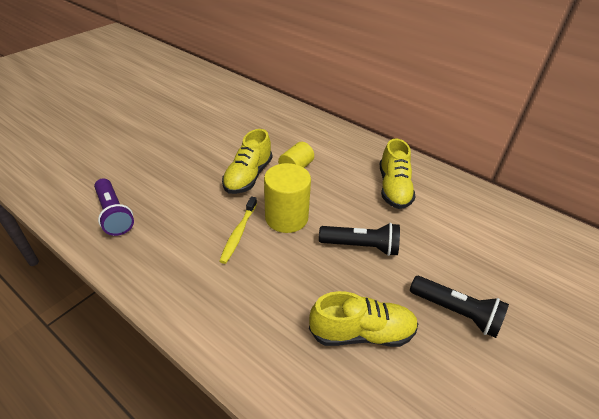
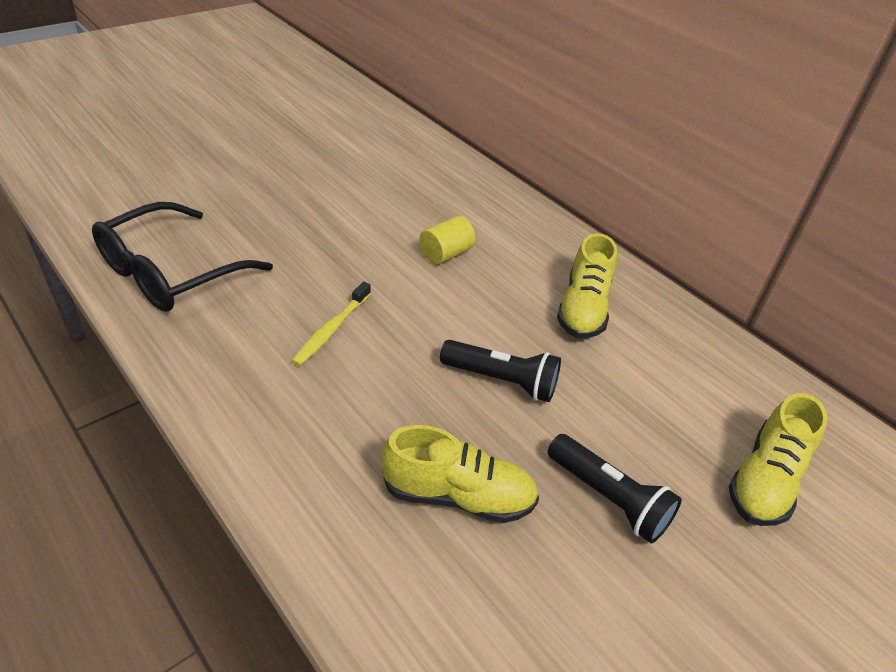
camera: 10 degrees right, 0 degrees up
purple flashlight [94,179,134,236] -> black glasses [92,202,273,312]
yellow shoe [222,129,272,194] -> yellow shoe moved to [729,393,827,526]
yellow cylinder [264,163,311,233] -> none

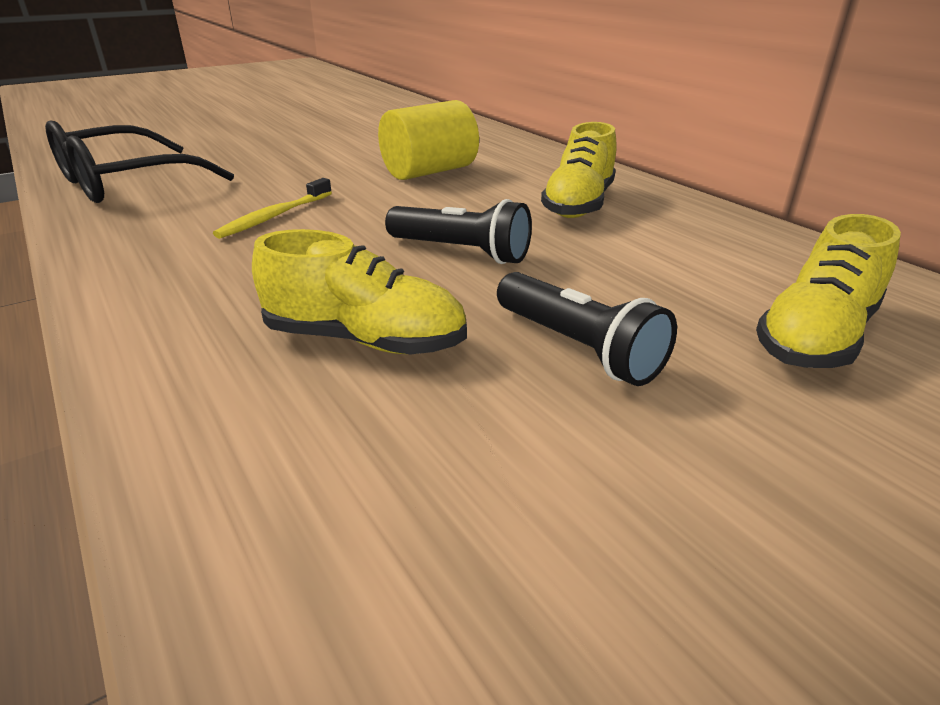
camera: 10 degrees right, 10 degrees down
yellow cylinder [419,216,475,264] -> yellow cylinder [378,100,479,180], size x1.60

